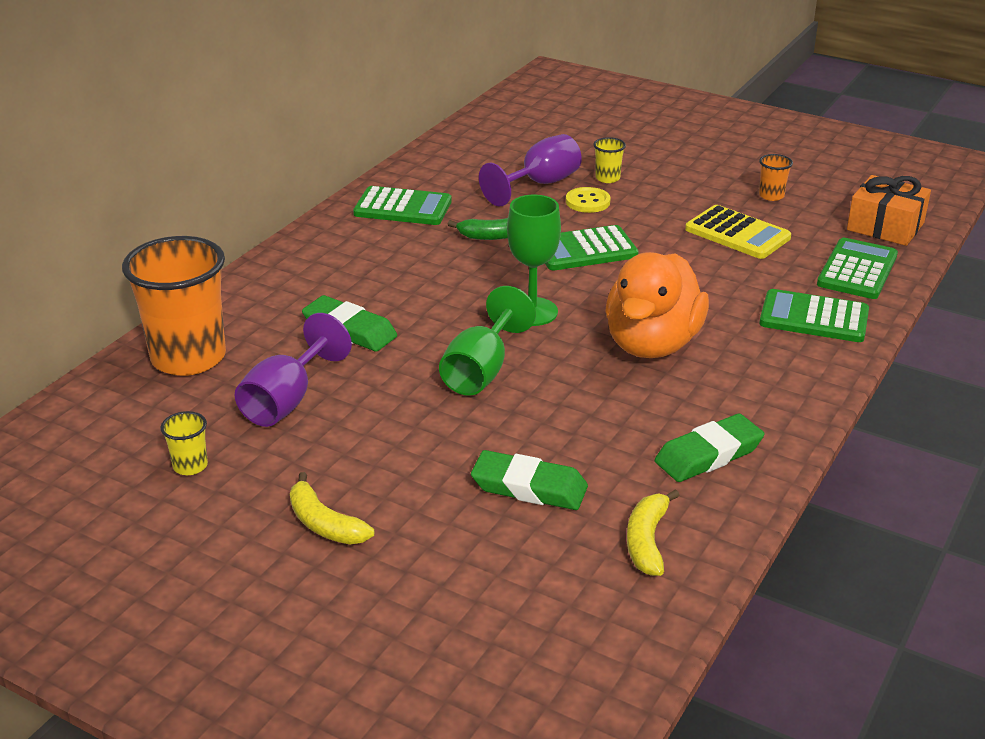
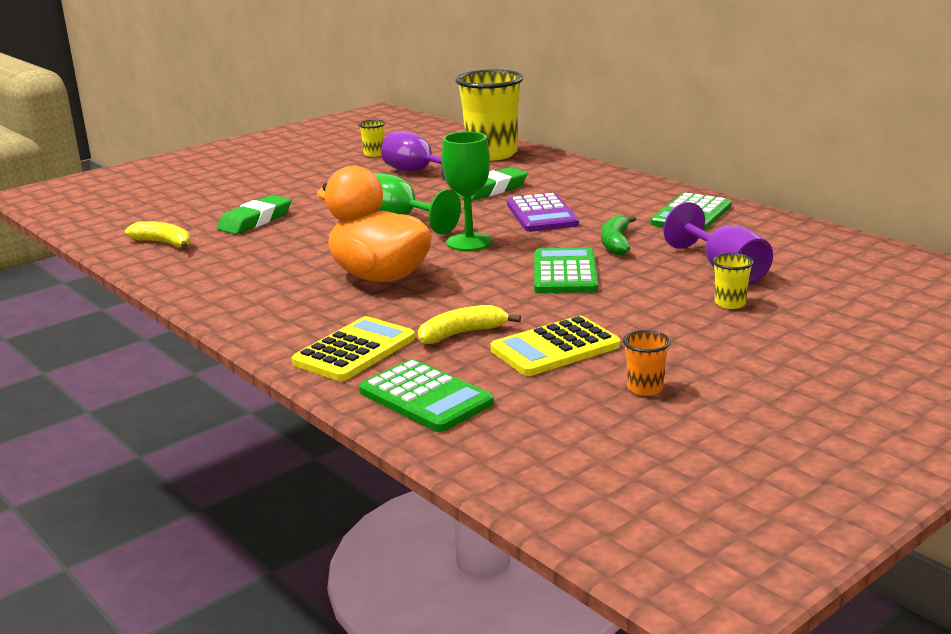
camera: 110 degrees right, 10 degrees down
orange cup [122,236,226,376] -> yellow cup [455,69,523,161]
yellow banana [290,472,374,545] -> yellow banana moved to [418,305,521,344]
yellow button [566,187,611,213] -> none
green eraser [655,414,765,482] -> none
green calculator [759,289,869,342] -> yellow calculator [292,316,415,381]
orange gift [847,175,931,246] -> none
none -> purple calculator [507,193,579,232]

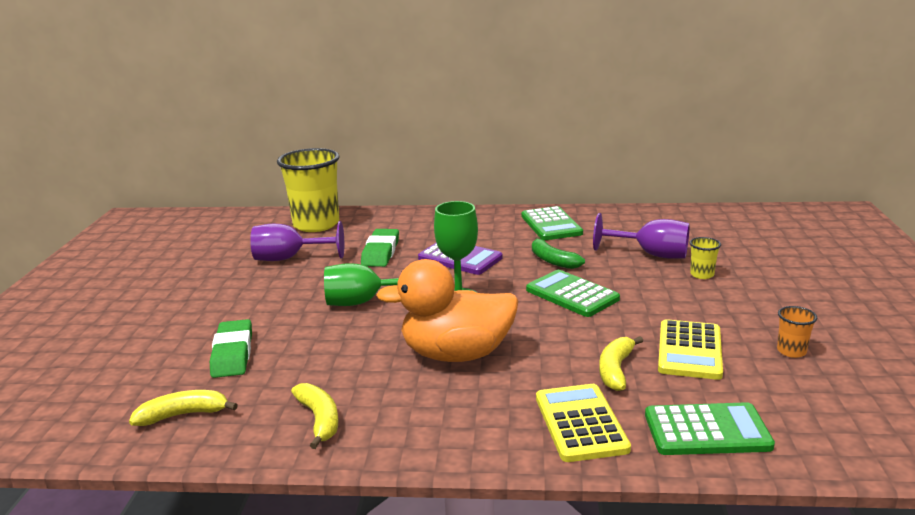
camera: 45 degrees left, 0 degrees up
yellow cup [358,120,386,157] -> none
none -> yellow banana [291,383,338,449]

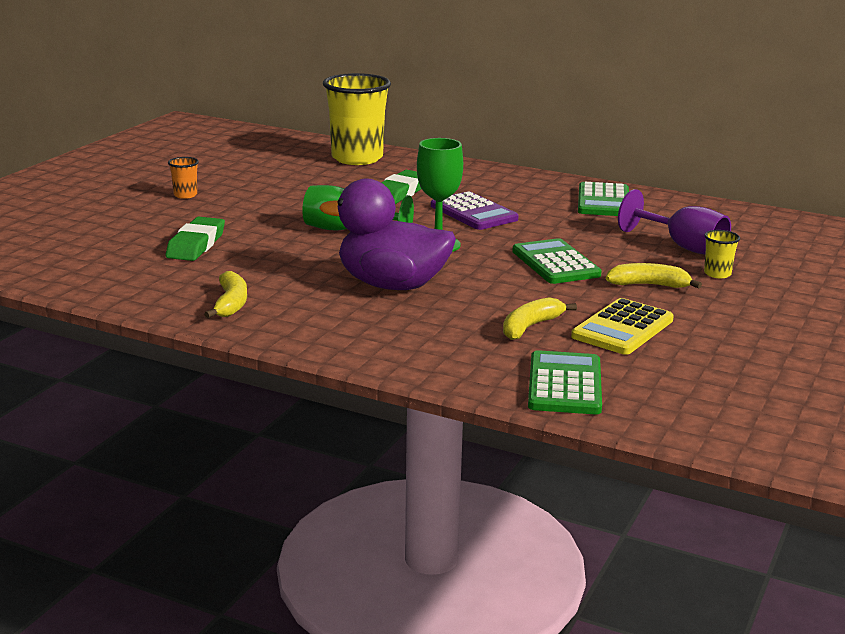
camera: 20 degrees right, 0 degrees up
yellow banana [129,390,238,426] -> yellow banana moved to [606,263,702,289]
purple goblet [250,221,344,261] -> none
orange duck [376,259,518,362] -> purple duck [320,179,456,290]
green banana [532,237,585,269] -> none
yellow calculator [536,384,631,462] -> none
green calculator [645,402,775,455] -> green calculator turned 105 degrees counterclockwise [528,350,602,414]
orange cup [777,306,817,358] -> orange cup moved to [168,157,199,199]

